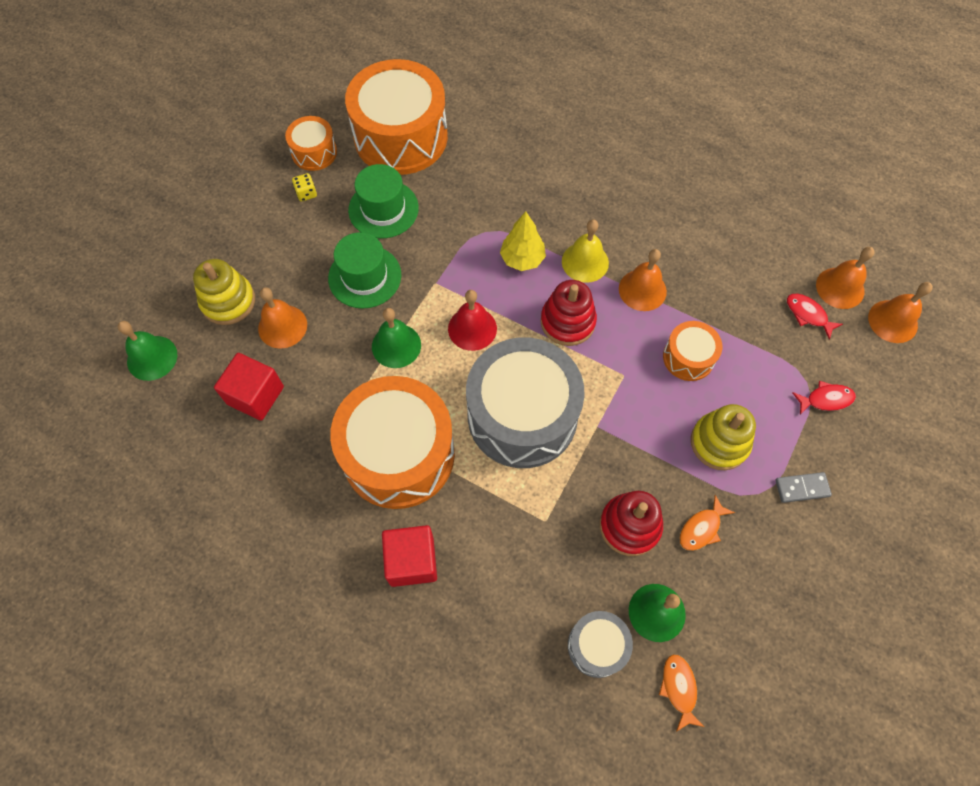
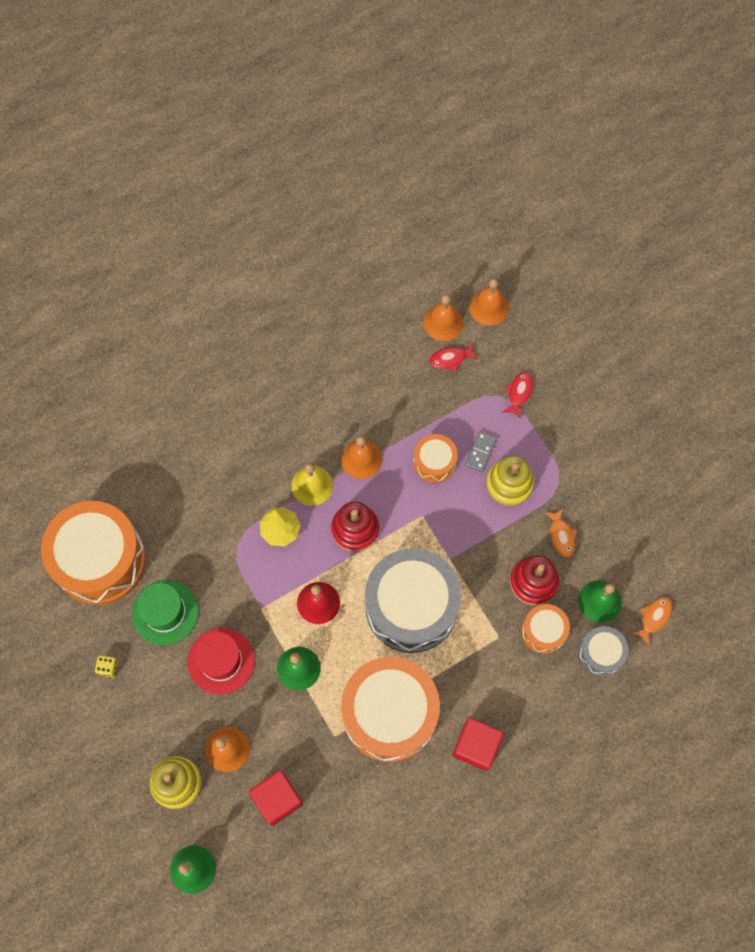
camera: 60 degrees left, 5 degrees up
orange drum [285,116,337,171] -> orange drum moved to [521,604,570,654]
green hat [328,232,401,309] -> red hat [187,628,255,695]
orange fish [659,654,704,732] -> orange fish turned 105 degrees clockwise [632,597,672,646]
grey domino [775,472,832,503] -> grey domino moved to [465,431,497,472]

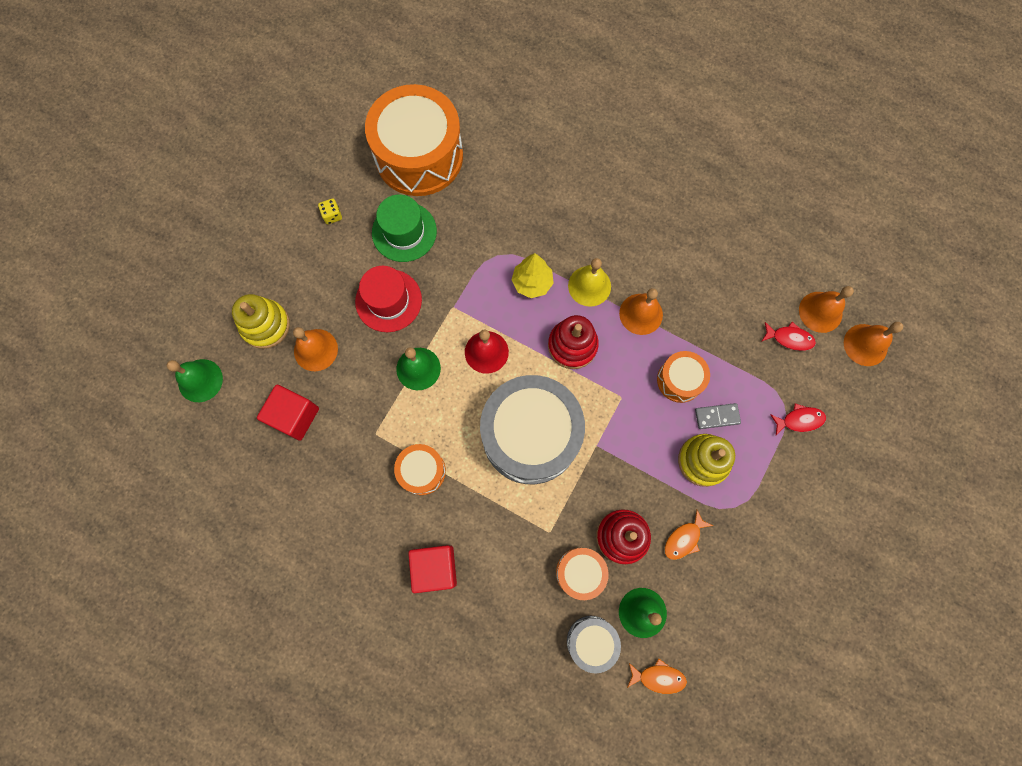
camera: 60 degrees right, 5 degrees up
orange drum [341,657,440,762] -> orange drum [394,444,446,495], size x0.48
red fish [429,342,478,371] -> red fish turned 150 degrees clockwise [761,322,816,351]

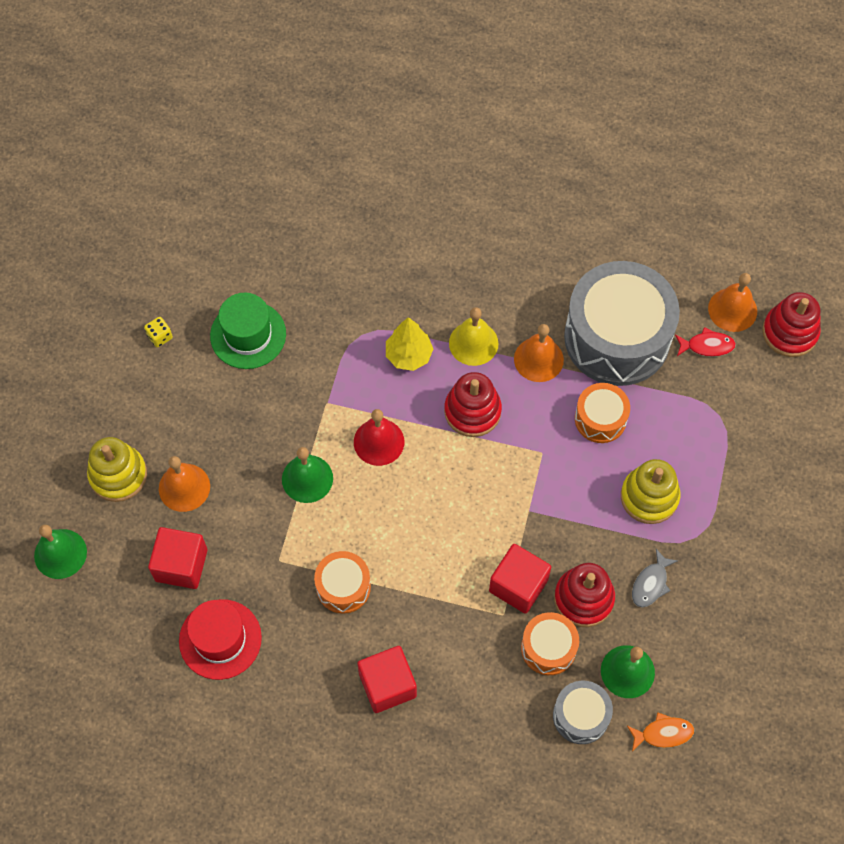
camera: 15 degrees left, 10 degrees down
red hat [355,266,422,332] -> red hat moved to [179,599,262,680]
orange drum [365,84,463,196] -> none
grey drum [480,375,585,484] -> grey drum moved to [564,261,680,386]
orange fish [664,510,713,560] -> grey fish [632,549,678,607]
grey domino [695,403,741,429] -> none
red fish [770,403,826,435] -> none
orange bell [844,322,903,366] -> red stacking toy [762,292,821,357]
none -> red cube [489,544,551,614]

